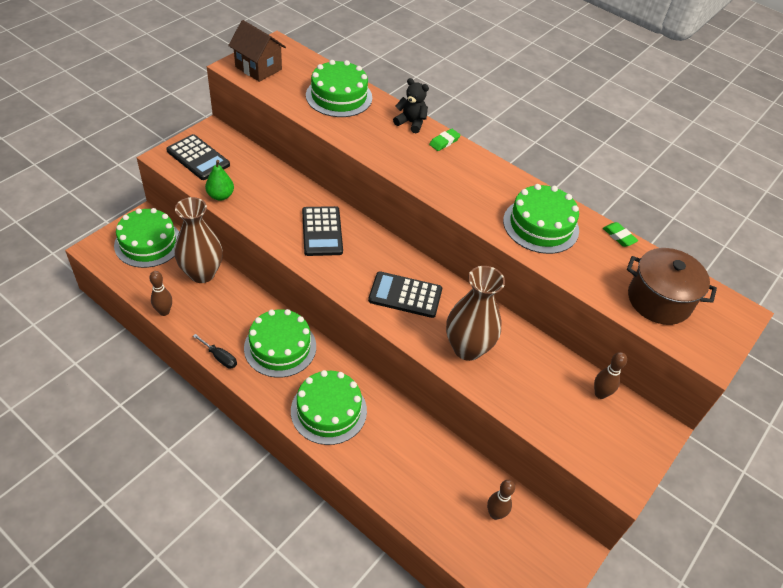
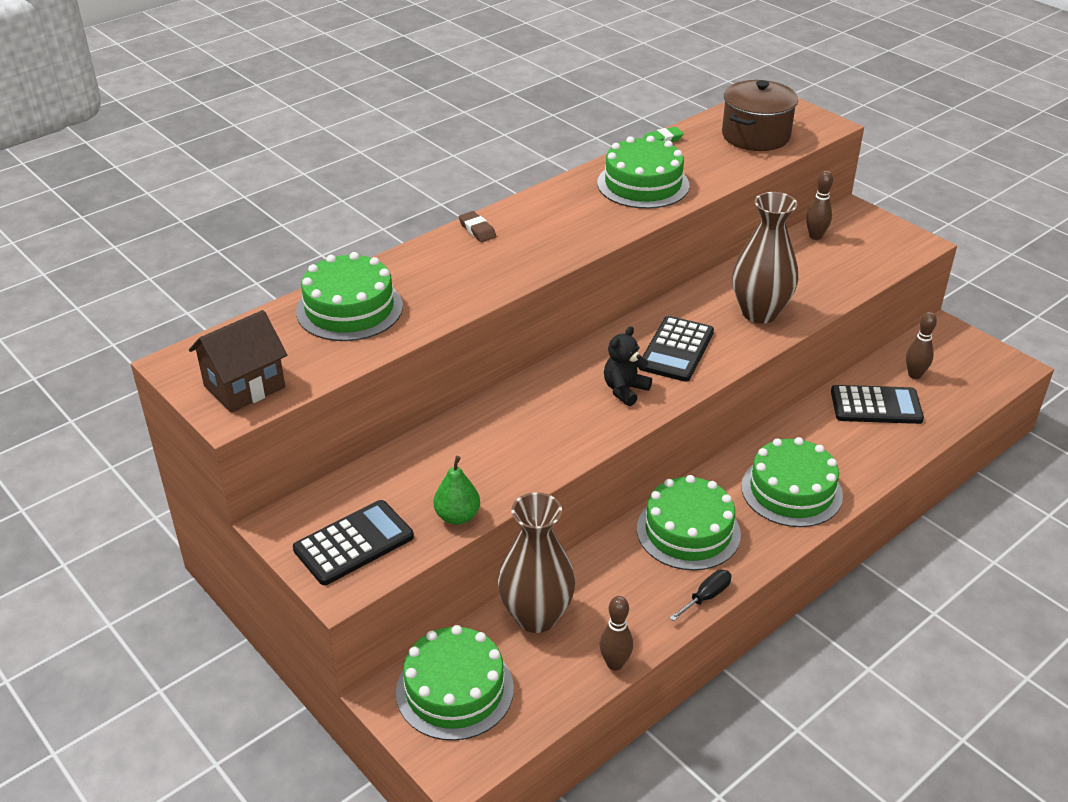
camera: 75 degrees left, 10 degrees down
black calculator [302,206,343,256] -> black calculator moved to [831,385,924,424]
black teddy bear [393,78,429,133] -> black teddy bear moved to [604,326,652,406]
green eraser [429,129,460,151] -> brown eraser [459,211,496,242]

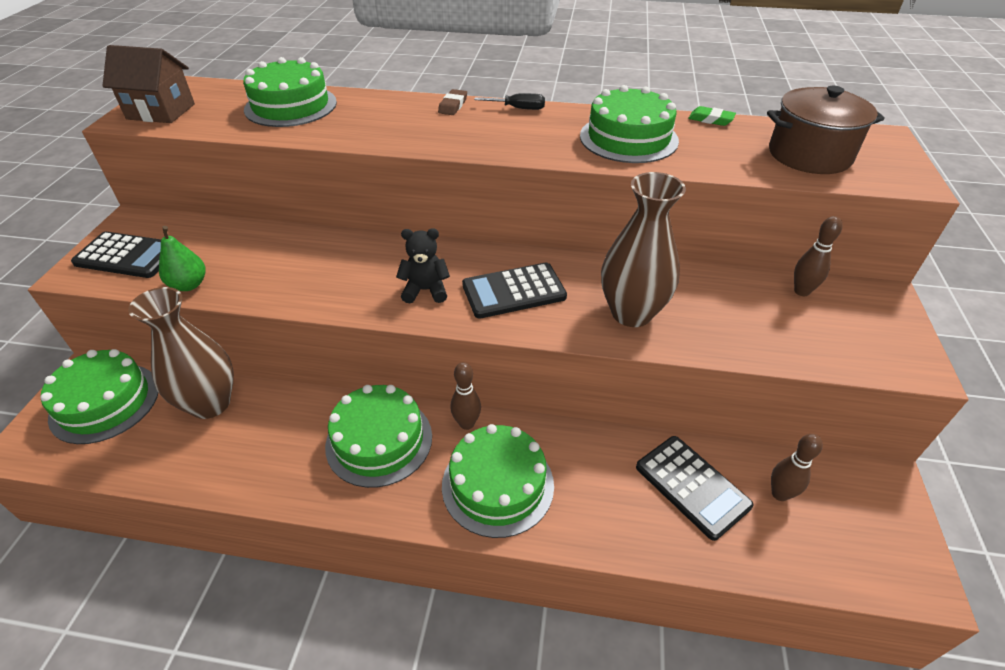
camera: 50 degrees right, 5 degrees up
brown bowling pin [600,596,633,671] -> brown bowling pin moved to [450,362,481,430]
black screwdriver [669,570,732,621] -> black screwdriver moved to [474,93,545,110]

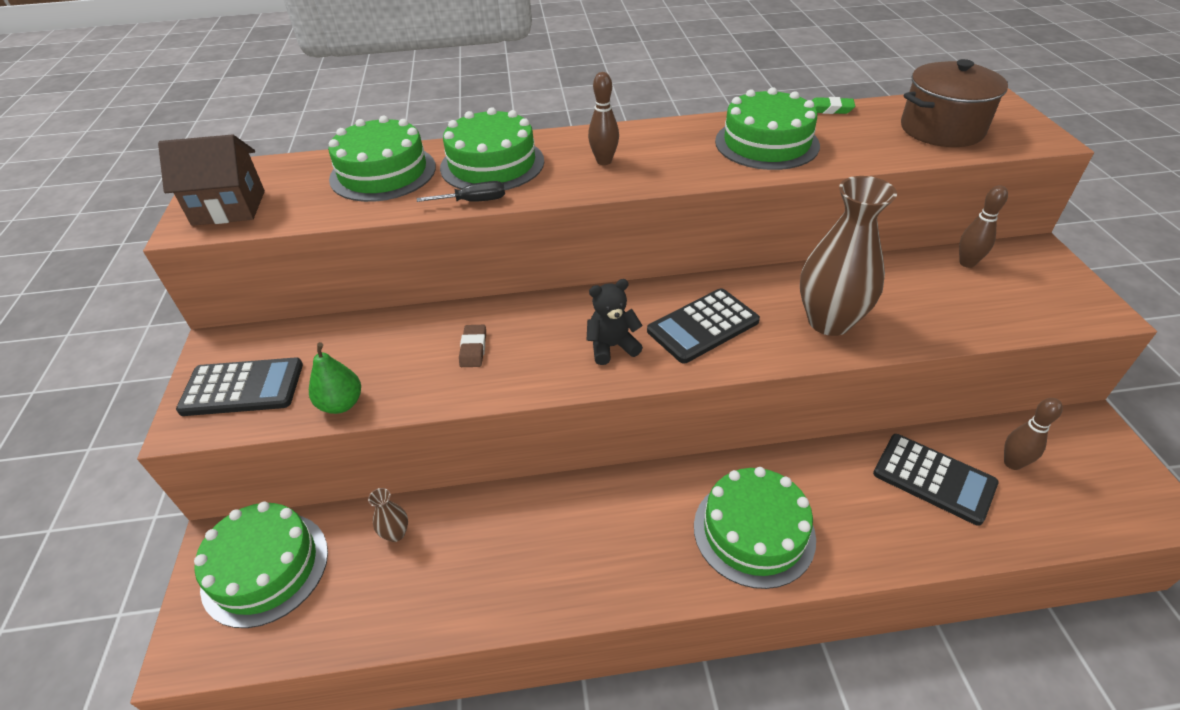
camera: 15 degrees left, 0 degrees up
brown vase [128,287,234,419] -> brown vase [368,488,408,542], size x0.41
green cake [325,385,432,488] -> green cake moved to [440,107,544,190]
brown eraser [438,89,467,115] -> brown eraser moved to [459,325,486,367]
brown bowling pin [450,362,481,430] -> brown bowling pin moved to [588,72,619,165]
black screwdriver [474,93,545,110] -> black screwdriver moved to [417,181,505,202]

